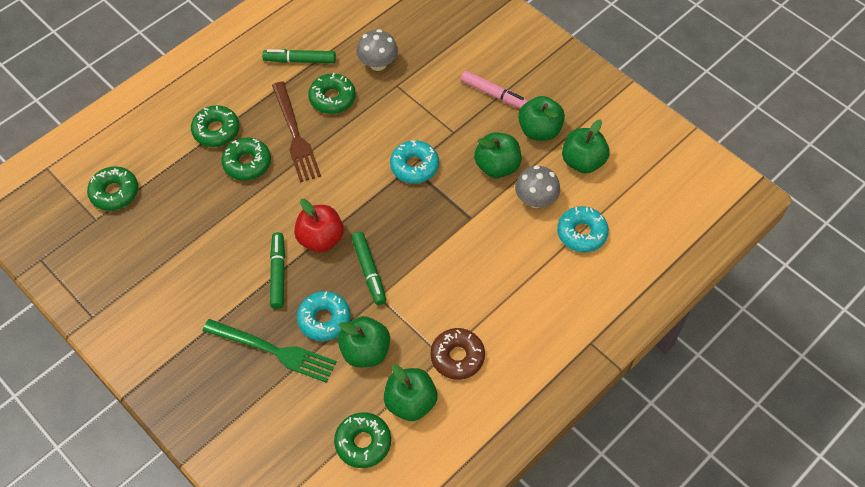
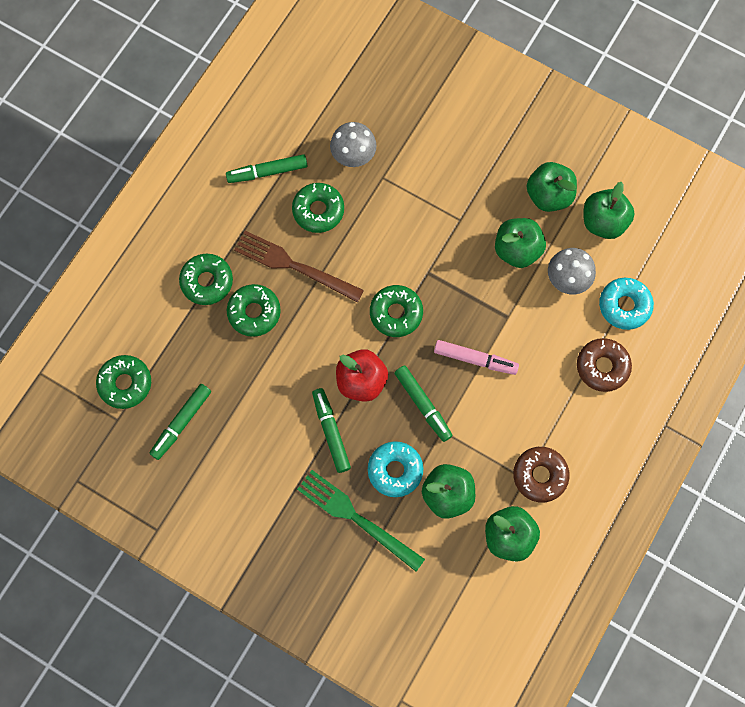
camera: 15 degrees left, 15 degrees up
green fork [203,319,336,383] -> green fork turned 150 degrees counterclockwise [297,470,425,571]
brown fork [272,81,321,182] -> brown fork turned 150 degrees clockwise [234,231,364,303]
green donut [334,412,391,468] -> green donut moved to [370,285,423,337]
turquoise donut [390,140,439,184] -> none
pink marker [461,70,528,108] -> pink marker moved to [434,340,519,375]
none -> green marker [149,384,211,460]
none -> brown donut [577,338,632,392]

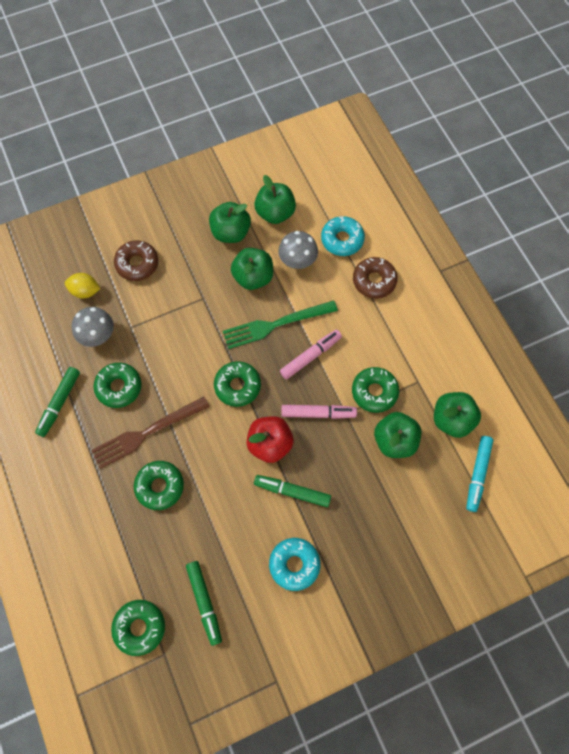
camera: 55 degrees left, 5 degrees down
green donut [179,254,233,305] -> green donut moved to [352,367,399,413]
green fork [297,470,425,571] -> green fork moved to [223,300,338,349]
turquoise donut [368,441,423,497] -> turquoise donut moved to [269,538,321,591]
green marker [394,366,453,442] -> pink marker [281,405,357,419]
brown donut [513,447,570,502] -> brown donut moved to [114,240,158,281]
none -> yellow lemon [65,273,100,299]
none -> turquoise marker [466,436,493,512]

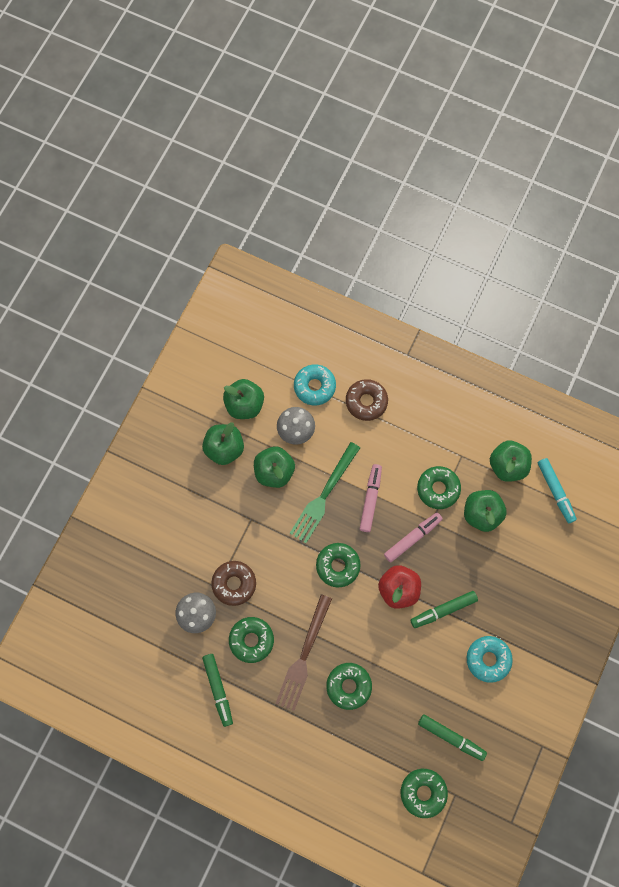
camera: 40 degrees left, 5 degrees up
yellow lemon [65,273,100,299] -> none
brown donut [114,240,158,281] -> brown donut moved to [211,561,256,606]

